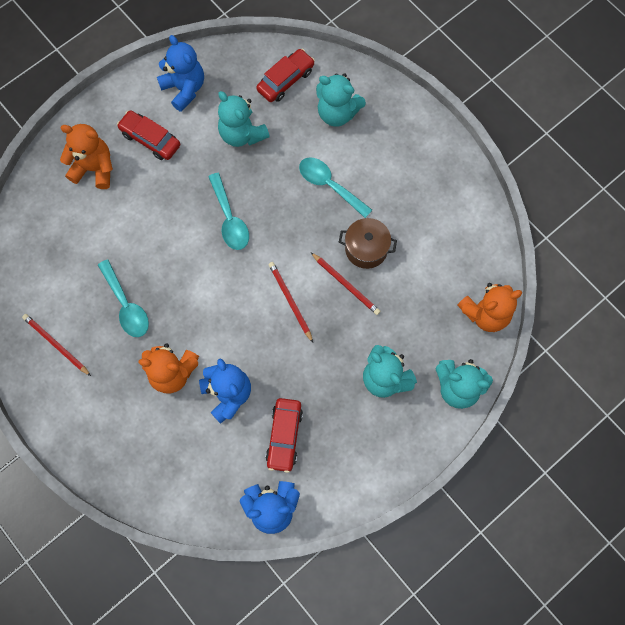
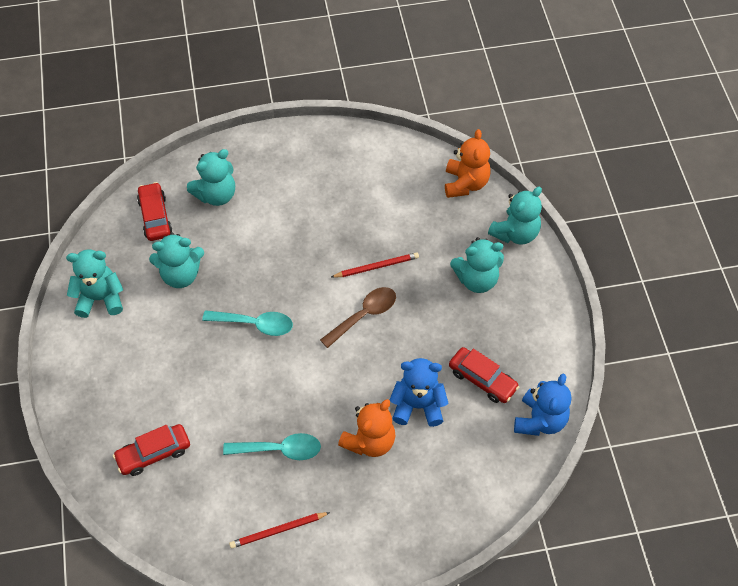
camera: 60 degrees left, 15 degrees down
orange teddy bear [60,124,113,189] -> none
red car [117,110,180,160] -> red car moved to [113,424,190,476]
blue teddy bear [157,35,204,112] -> turquoise teddy bear [66,249,123,318]
red pencil [268,262,313,343] -> brown spoon [320,287,396,348]
turquoise spoon [299,157,372,218] -> none
brown pot [339,218,397,269] -> none

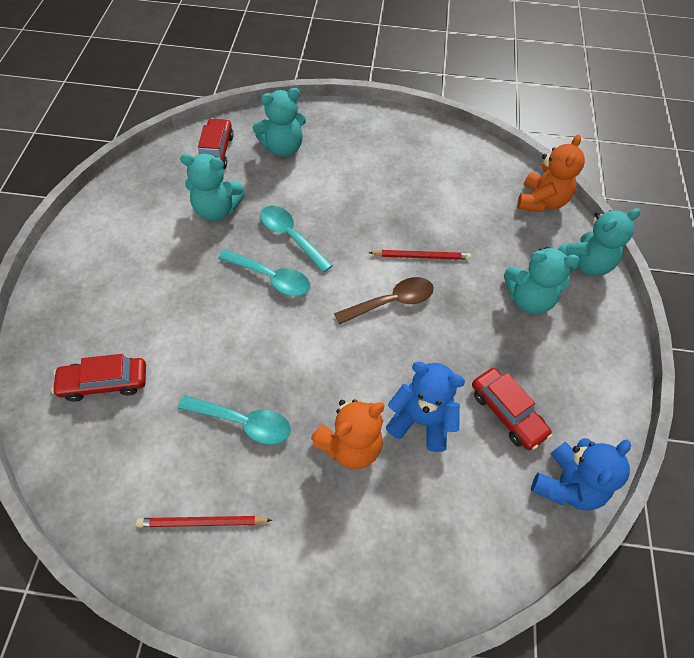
camera: 15 degrees right, 0 degrees up
turquoise teddy bear [66,249,123,318] -> none
none -> turquoise spoon [260,206,333,273]

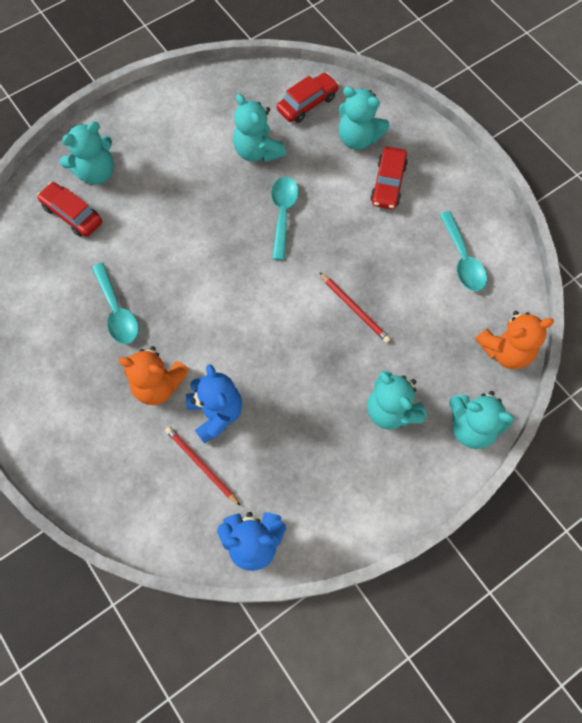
camera: 50 degrees right, 10 degrees up
red pencil [136,516,272,527] -> red pencil moved to [165,426,241,506]
turquoise spoon [218,250,311,296] -> turquoise spoon moved to [439,211,487,291]
brown spoon [334,277,434,325] -> none
red car [472,368,552,450] -> red car moved to [370,147,408,209]
none -> turquoise teddy bear [60,121,114,185]

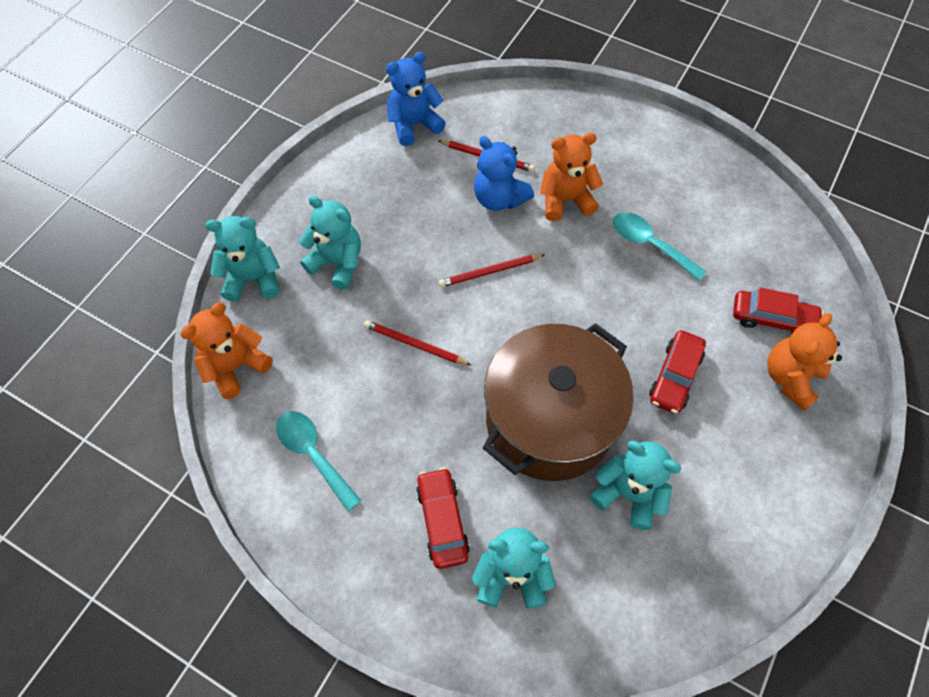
camera: 155 degrees right, 5 degrees down
turquoise teddy bear [60,121,114,185] -> orange teddy bear [767,313,842,411]
turquoise spoon [271,177,299,260] -> brown pot [483,323,634,481]
red car [277,73,339,123] -> red car moved to [649,330,706,414]
none -> red pencil [439,254,544,287]

